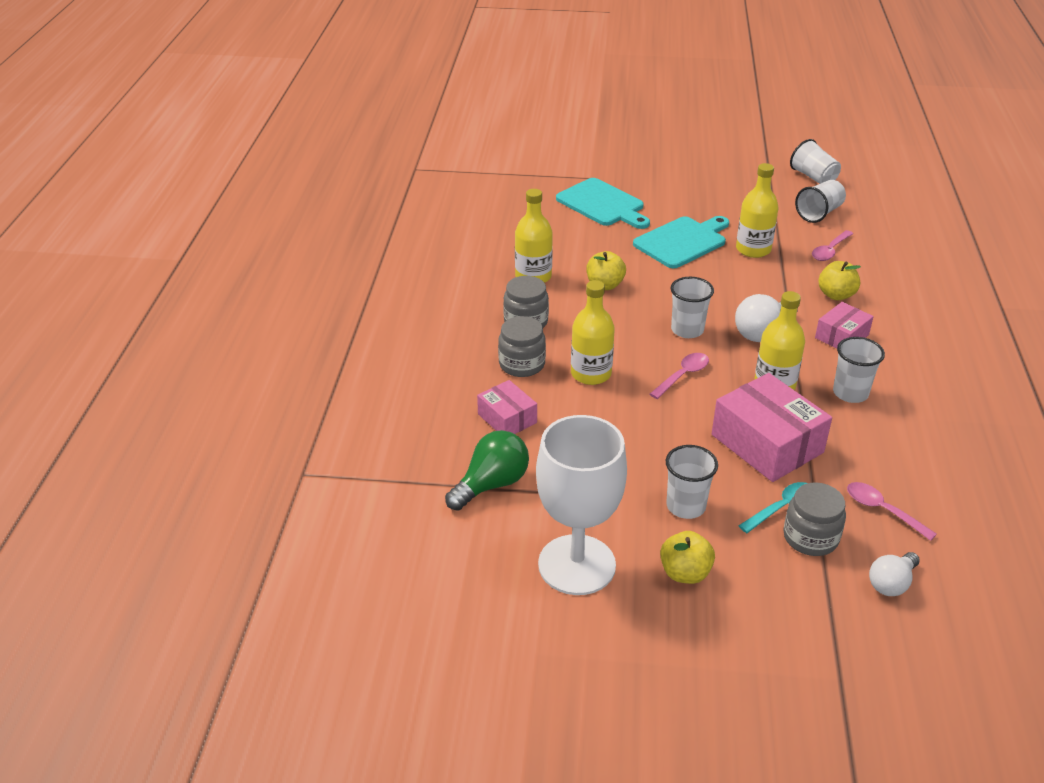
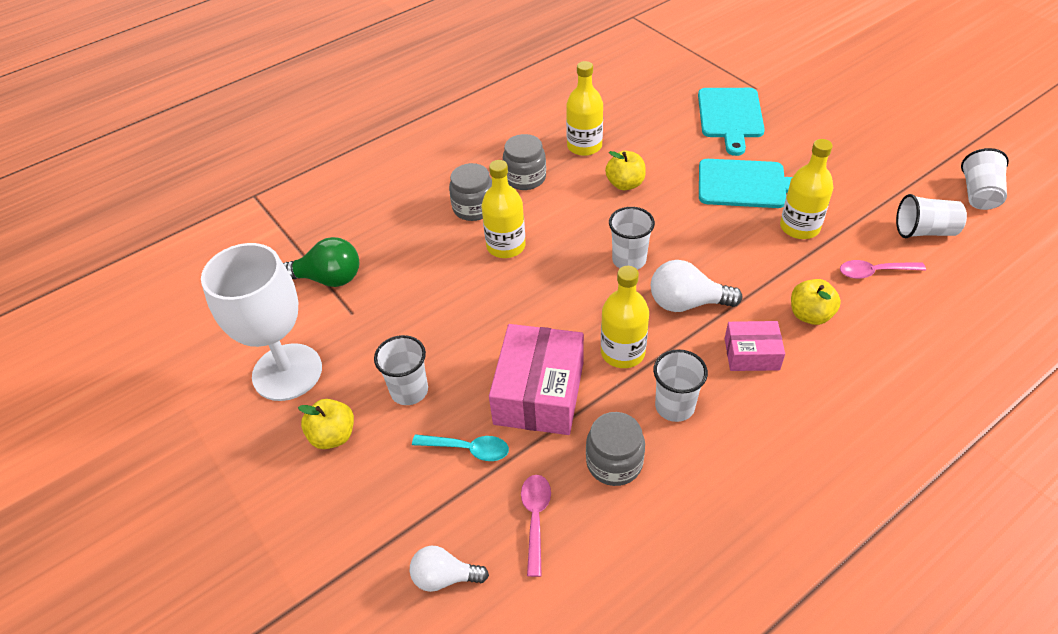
camera: 50 degrees right, 10 degrees up
pink box [477,380,537,434] -> none
pink spoon [650,353,709,399] -> none
grey jar [783,482,846,556] -> grey jar moved to [586,412,645,486]

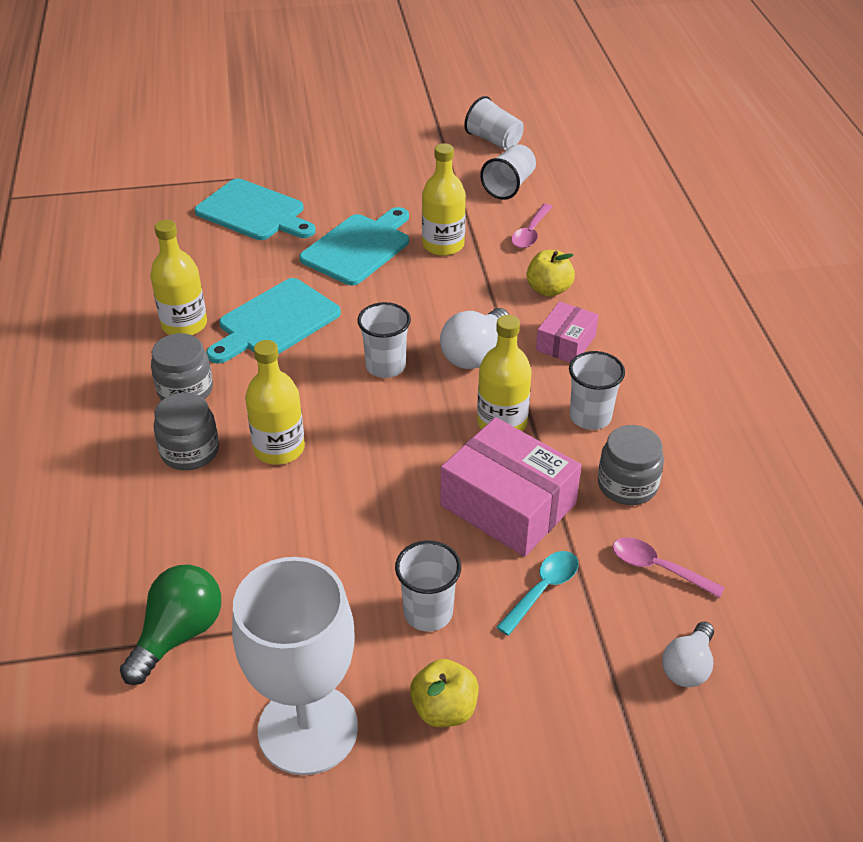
camera: 65 degrees left, 5 degrees down
yellow apple [605,151,646,190] -> turquoise cutting board [206,278,341,364]

